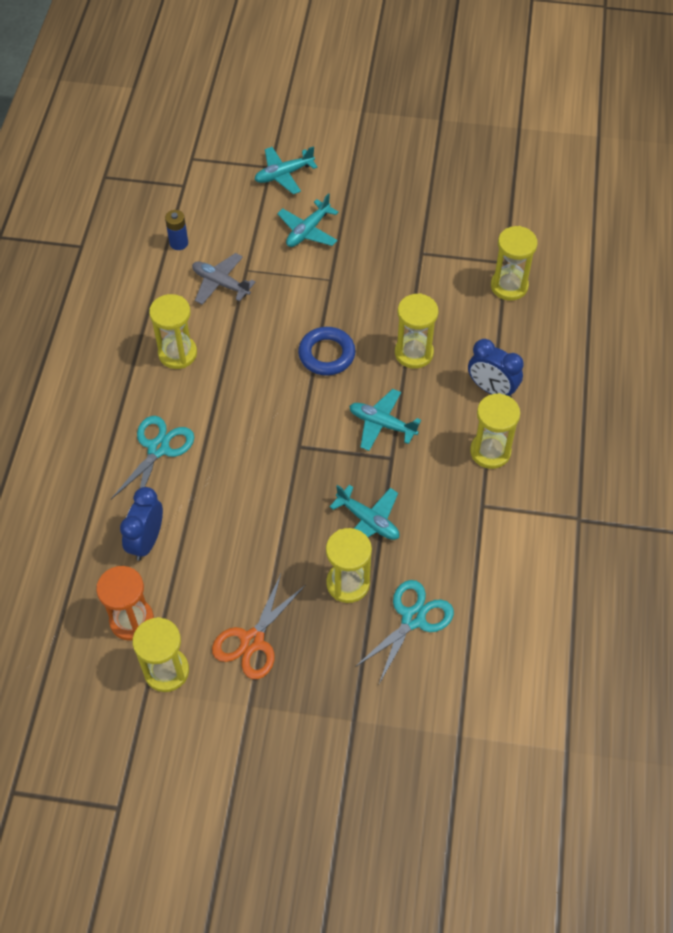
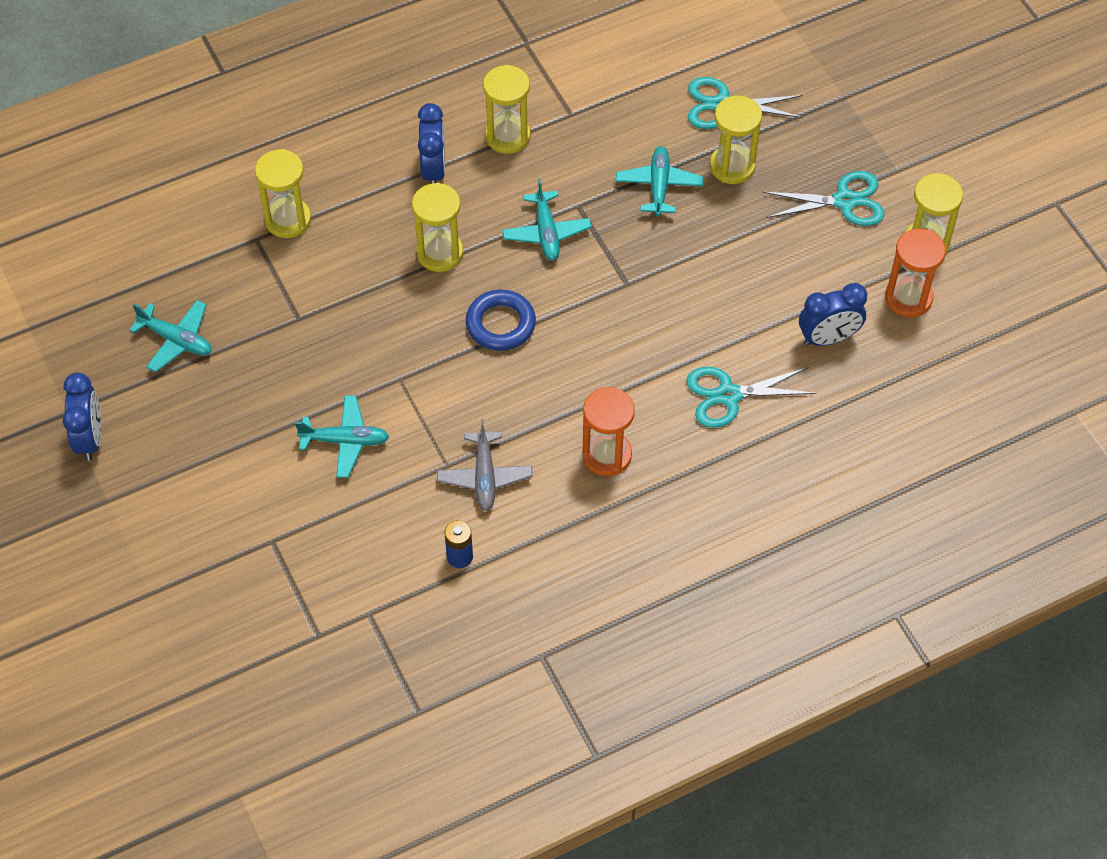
camera: 125 degrees left, 0 degrees up
yellow hourglass [149,294,197,369] -> orange hourglass [582,387,635,476]
orange scissors [212,574,306,679] -> turquoise scissors [762,171,884,226]
turquoise plane [254,146,318,194] -> turquoise plane moved to [129,300,212,372]
none -> blue clock [63,372,101,461]

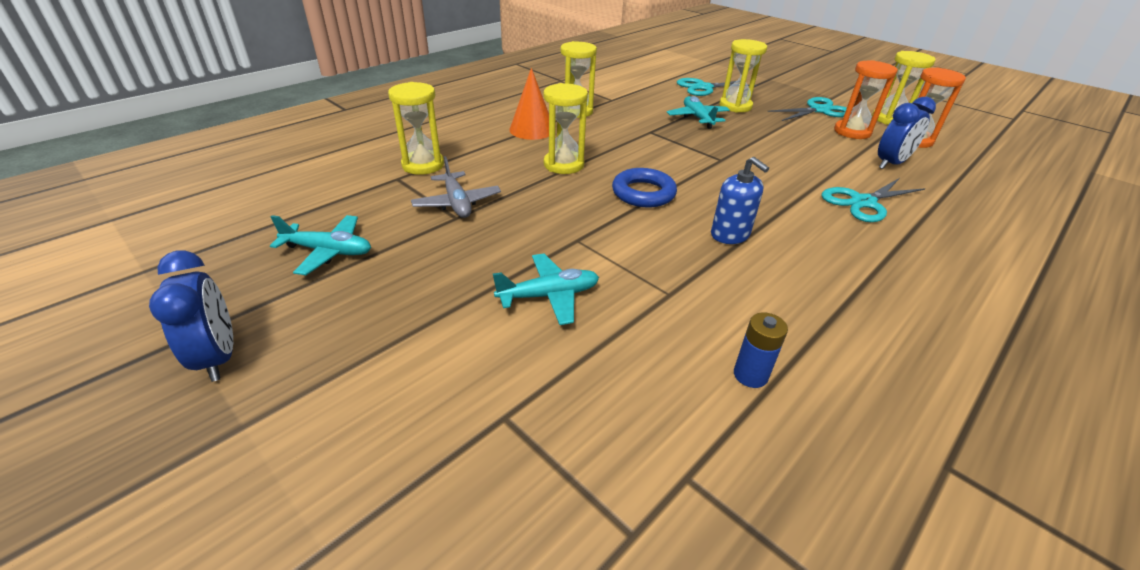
camera: 20 degrees left, 20 degrees down
blue clock [418,103,445,184] -> orange cone [509,68,549,140]
grey plane [437,419,533,511] -> grey plane moved to [411,156,501,218]
turquoise plane [502,179,592,261] -> none
orange hourglass [582,387,635,476] -> orange hourglass moved to [834,60,898,139]
none -> blue soap dispenser [711,157,769,244]

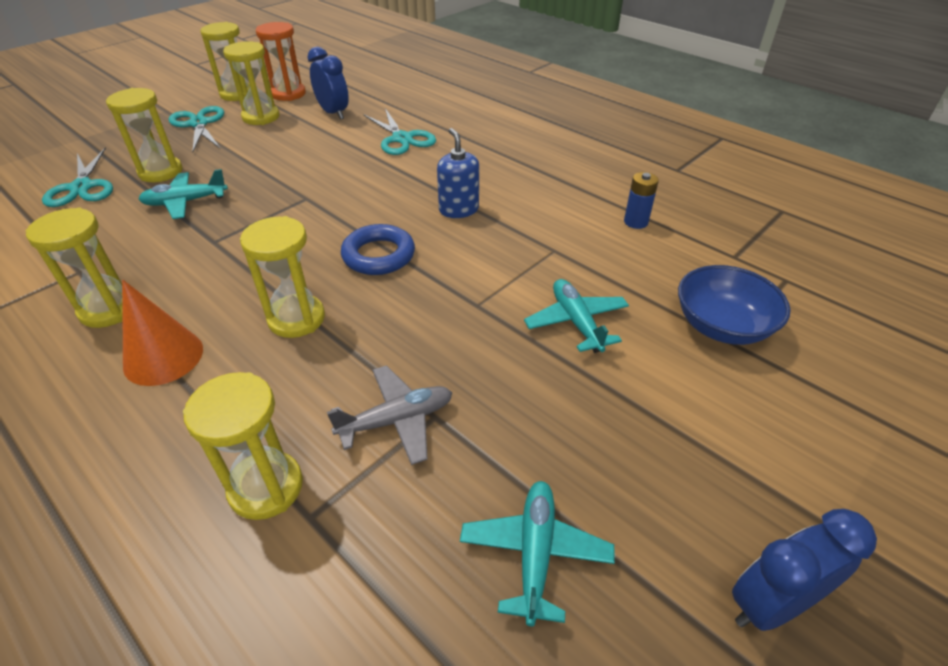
camera: 90 degrees left, 5 degrees up
blue soap dispenser [711,157,769,244] -> blue soap dispenser turned 75 degrees counterclockwise [437,128,479,218]
orange hourglass [834,60,898,139] -> yellow hourglass [223,41,279,125]
none -> blue bowl [678,265,791,345]

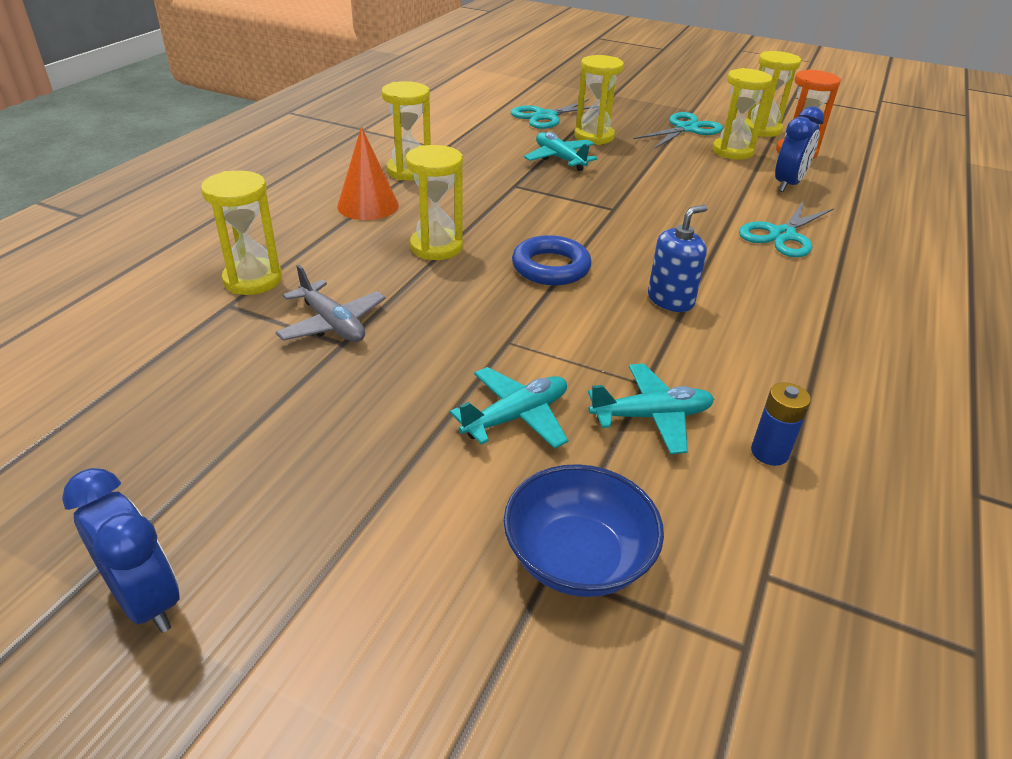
camera: 70 degrees right, 5 degrees down
turquoise plane [460,481,615,627] -> turquoise plane moved to [588,364,714,454]

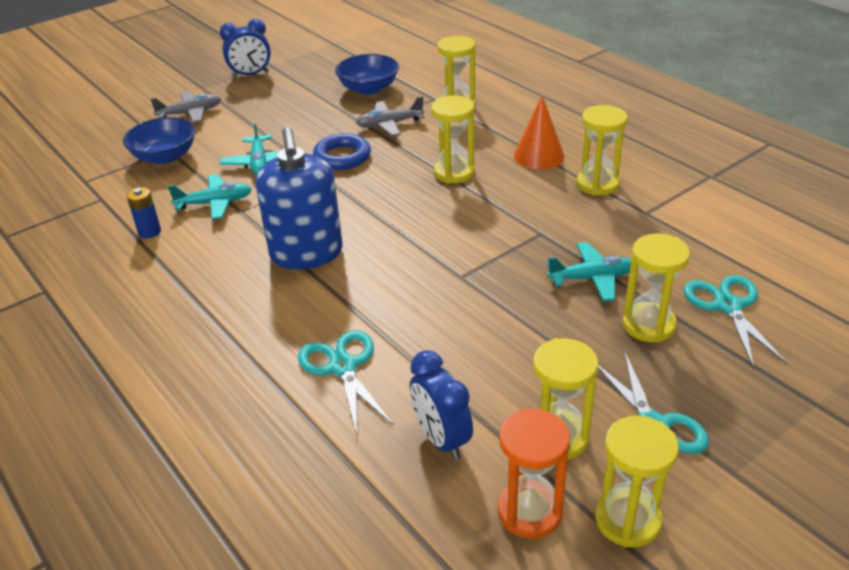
camera: 120 degrees right, 0 degrees up
blue ring [512,235,592,285] -> blue ring moved to [313,133,371,170]
turquoise plane [588,364,714,454] -> turquoise plane turned 120 degrees counterclockwise [168,174,252,220]
blue soap dispenser [648,205,708,312] -> blue soap dispenser [256,127,343,270], size x1.78
none -> grey plane [150,91,221,123]
none -> blue bowl [335,54,399,95]

